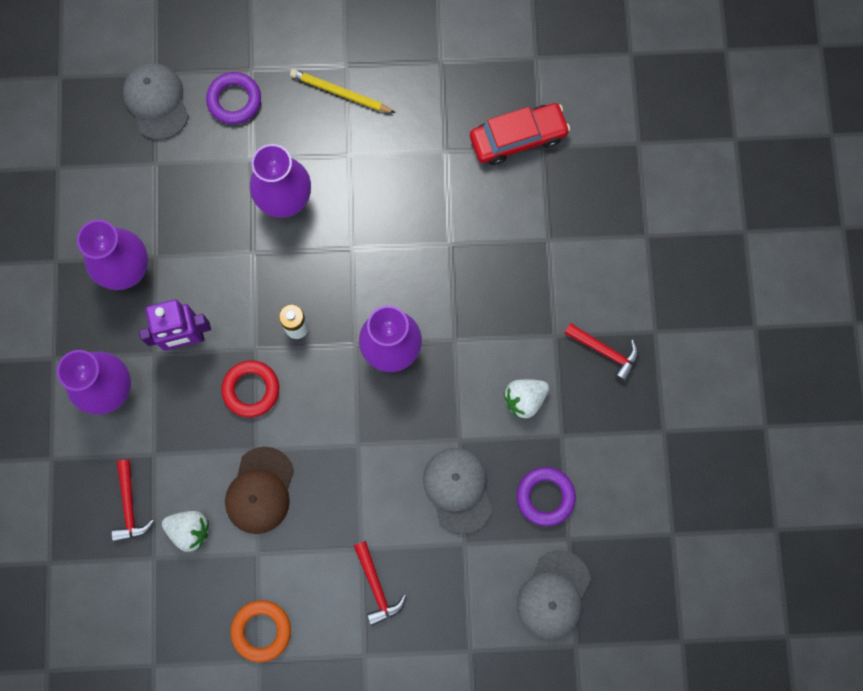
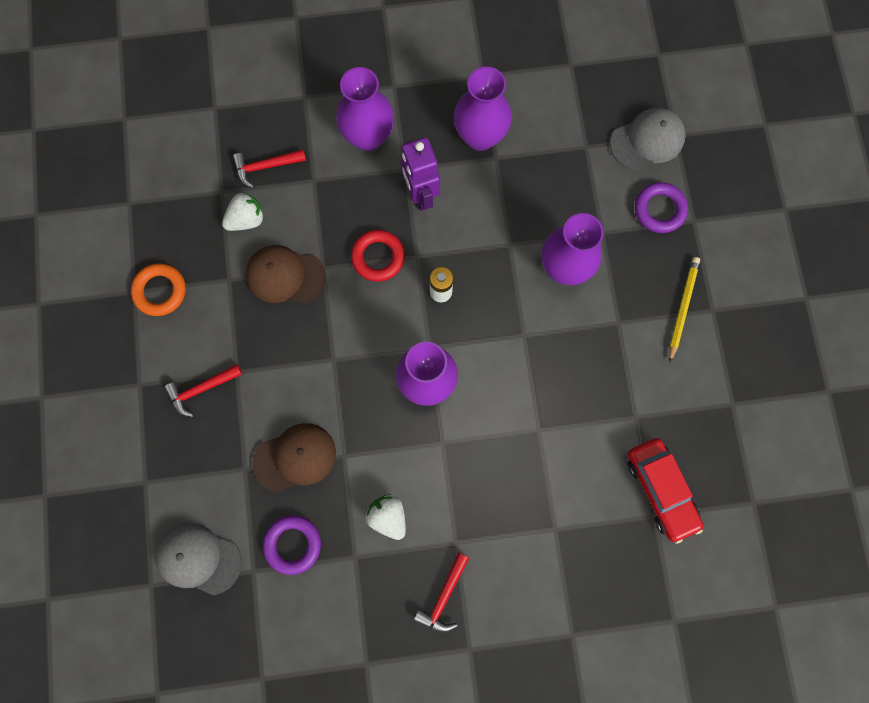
camera: 85 degrees right, 0 degrees up
white strawberry [162,511,209,552] -> white strawberry turned 135 degrees counterclockwise [222,192,264,231]
grey cap [423,448,492,535] -> brown cap [252,423,336,492]

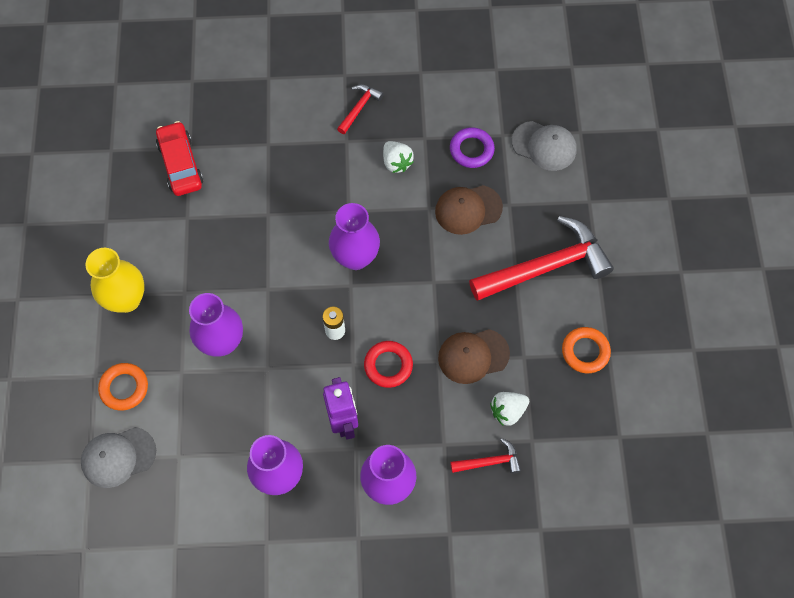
camera: 175 degrees left, 10 degrees down
red hammer [164,364,242,417] -> red hammer [469,216,614,301], size x2.19
brown cap [246,245,326,304] -> brown cap turned 150 degrees clockwise [438,329,510,384]
purple ring [635,182,688,233] -> orange ring [98,363,148,411]
yellow pencil [669,257,700,363] -> yellow vase [86,248,145,313]

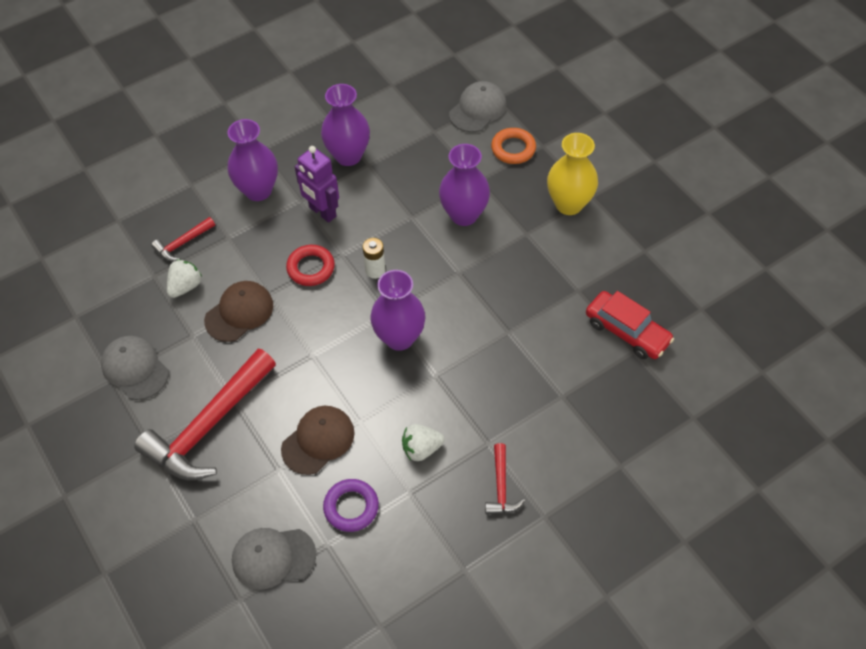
camera: 150 degrees right, 10 degrees down
white strawberry [383,141,414,173] -> white strawberry turned 45 degrees counterclockwise [402,424,445,461]
orange ring [562,327,611,373] -> grey cap [101,336,169,400]

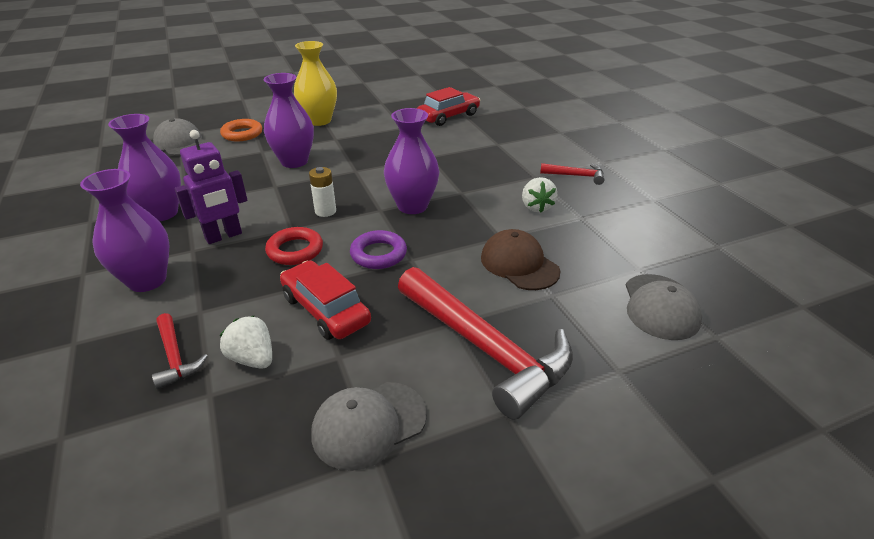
camera: 80 degrees left, 20 degrees down
brown cap [204,281,273,342] -> red car [280,260,371,340]
purple ring [323,479,379,532] -> purple ring moved to [350,230,407,269]

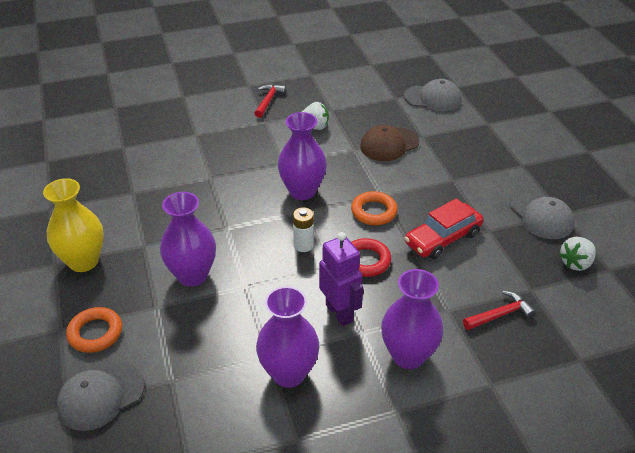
camera: 85 degrees left, 5 degrees up
white strawberry [220,315,272,369] -> white strawberry moved to [559,237,596,271]
purple ring [350,230,407,269] -> orange ring [351,191,398,225]
red hammer [398,267,573,420] -> none
red car [417,87,480,126] -> none

